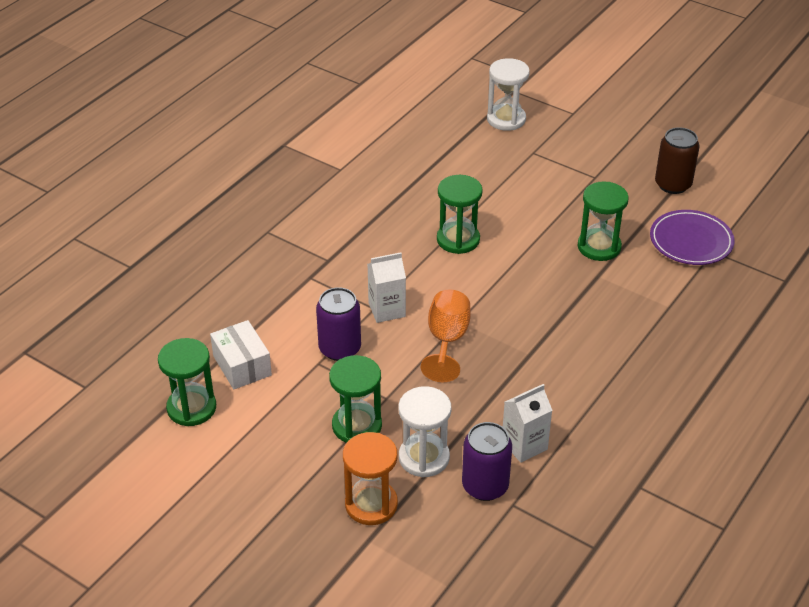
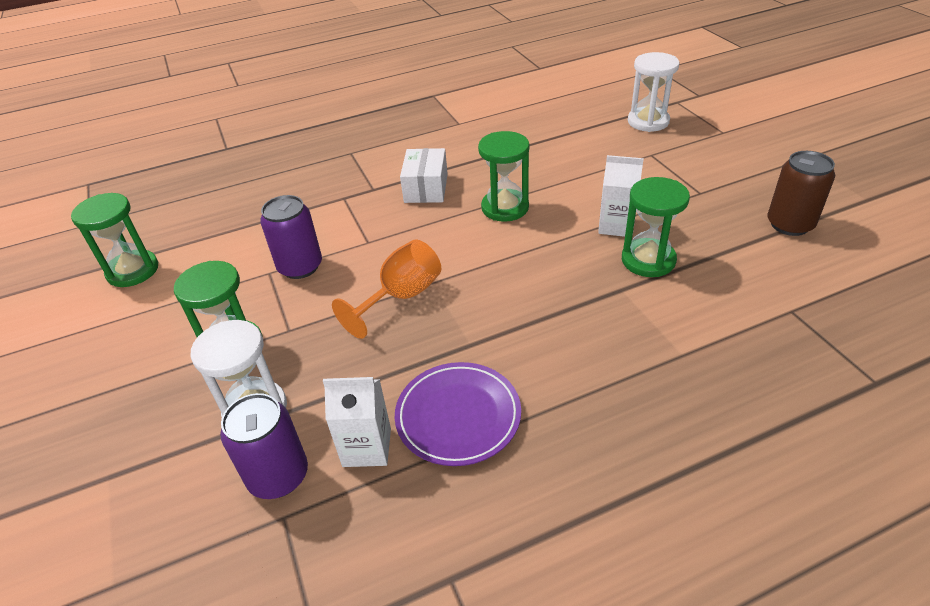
camera: 35 degrees right, 0 degrees up
white box [210,320,272,389] -> white box moved to [400,148,448,203]
orange hourglass [343,432,398,525] -> none
white carton [368,252,406,323] -> white carton moved to [598,155,644,237]
purple plate [650,210,735,265] -> purple plate moved to [395,362,521,466]

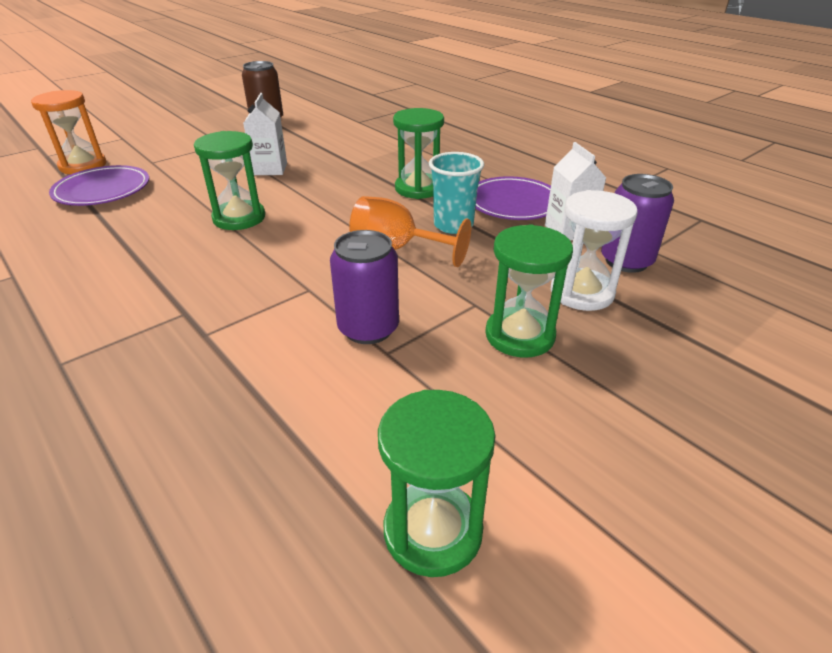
camera: 110 degrees left, 5 degrees down
white box [400,148,448,203] -> none
green hourglass [622,177,690,277] -> green hourglass moved to [393,108,444,199]
white hourglass [628,52,680,132] -> orange hourglass [31,90,107,174]
none -> purple plate [49,165,149,206]
none -> turquoise cup [429,152,484,234]

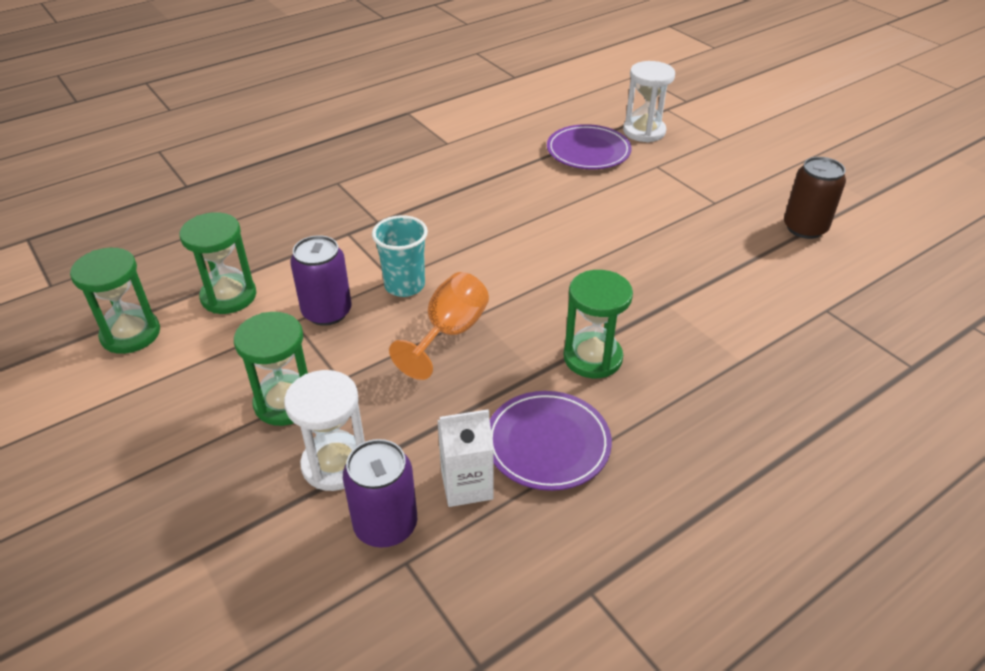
camera: 95 degrees right, 5 degrees up
orange hourglass [31,90,107,174] -> white hourglass [623,61,675,142]
green hourglass [194,131,265,230] -> green hourglass moved to [179,212,256,314]
white carton [243,93,287,175] -> none
turquoise cup [429,152,484,234] -> turquoise cup moved to [372,215,428,297]

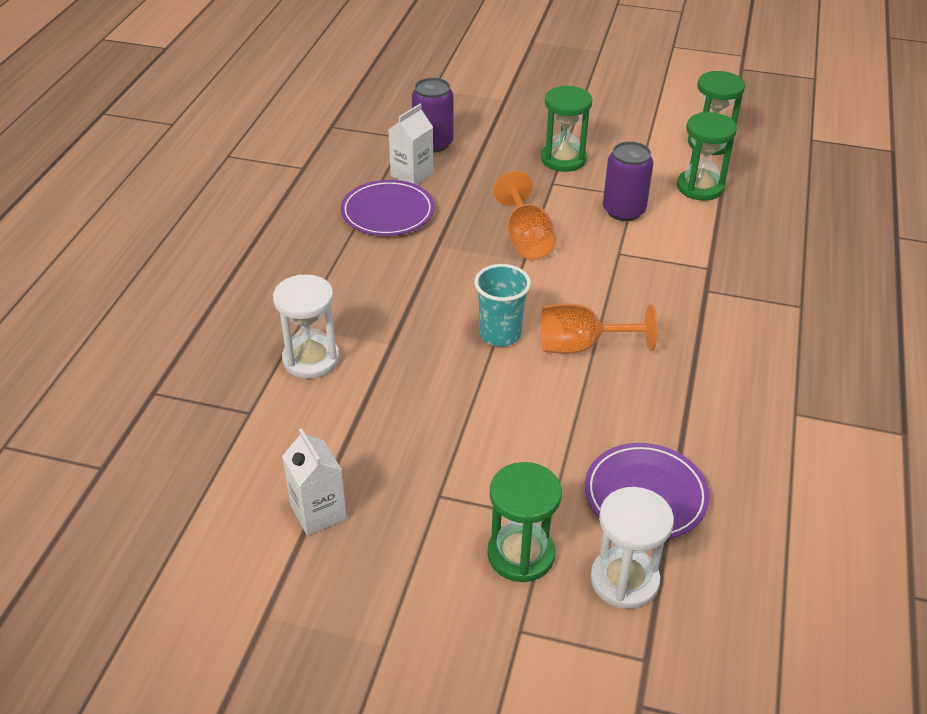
camera: 140 degrees right, 0 degrees up
white hourglass [284,370,365,491] -> white hourglass moved to [273,274,340,379]
turquoise cup [372,215,428,297] -> turquoise cup moved to [474,264,531,347]
green hourglass [564,270,633,378] -> green hourglass moved to [487,462,562,582]
brown can [784,157,846,239] -> white carton [282,428,347,536]
none -> orange goblet [540,303,658,354]

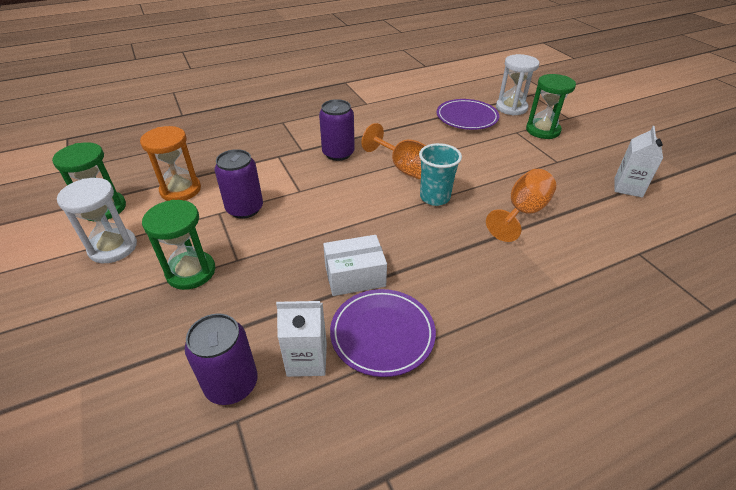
camera: 130 degrees left, 0 degrees up
white hourglass [273,274,340,379] -> white hourglass moved to [57,178,137,263]
orange goblet [494,171,556,260] -> orange goblet moved to [486,169,556,242]
green hourglass [677,112,737,201] -> orange hourglass [140,126,201,201]
none -> purple can [319,99,355,161]
none -> white box [323,235,387,296]

